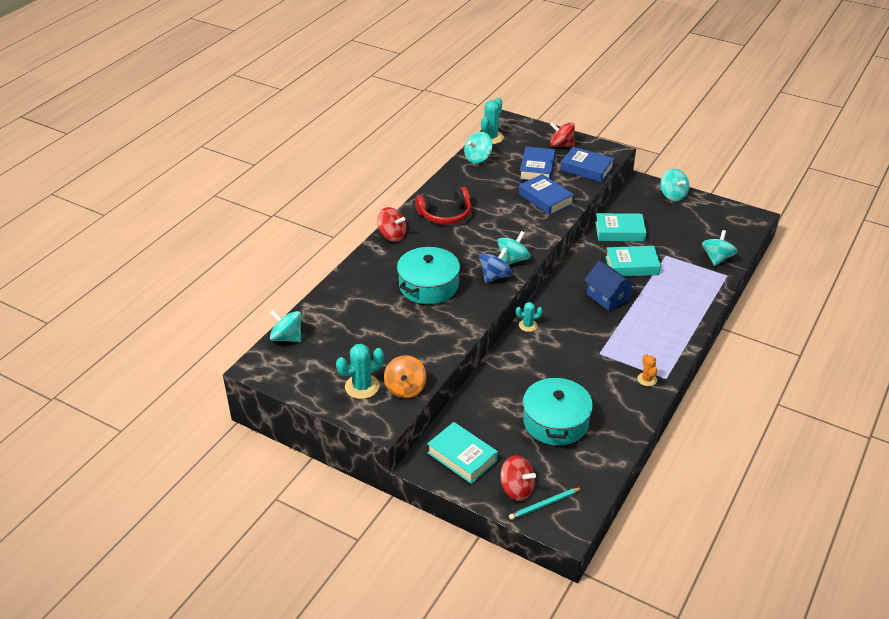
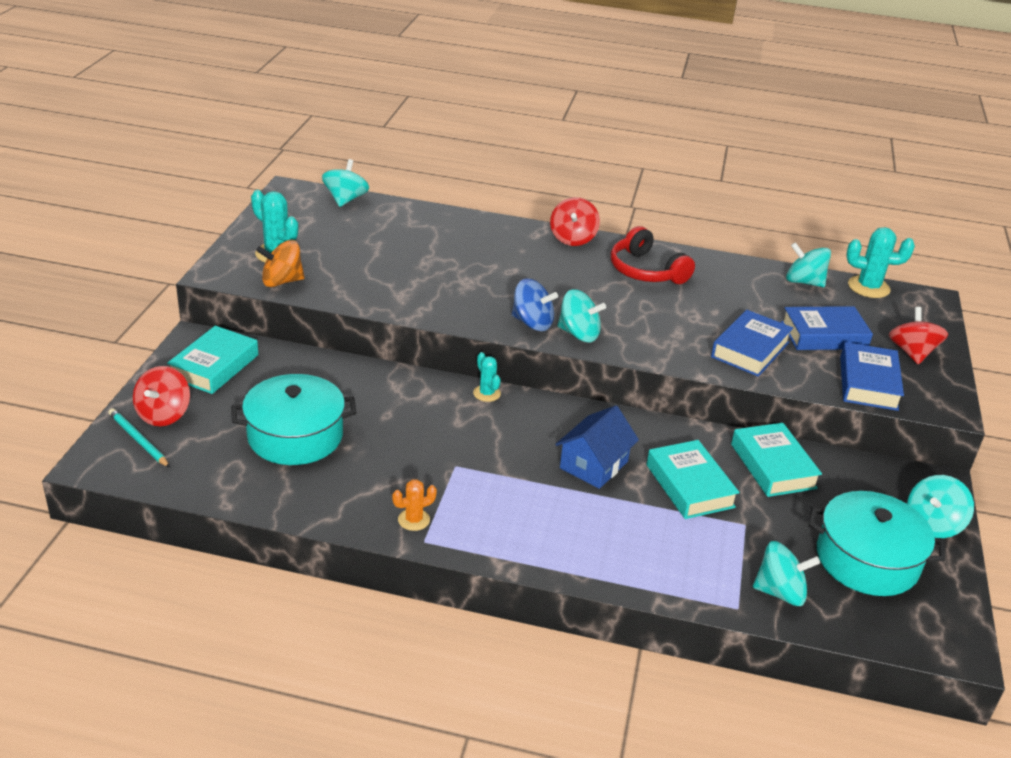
camera: 70 degrees right, 5 degrees down
turquoise pot [397,247,460,304] -> turquoise pot moved to [809,491,945,596]

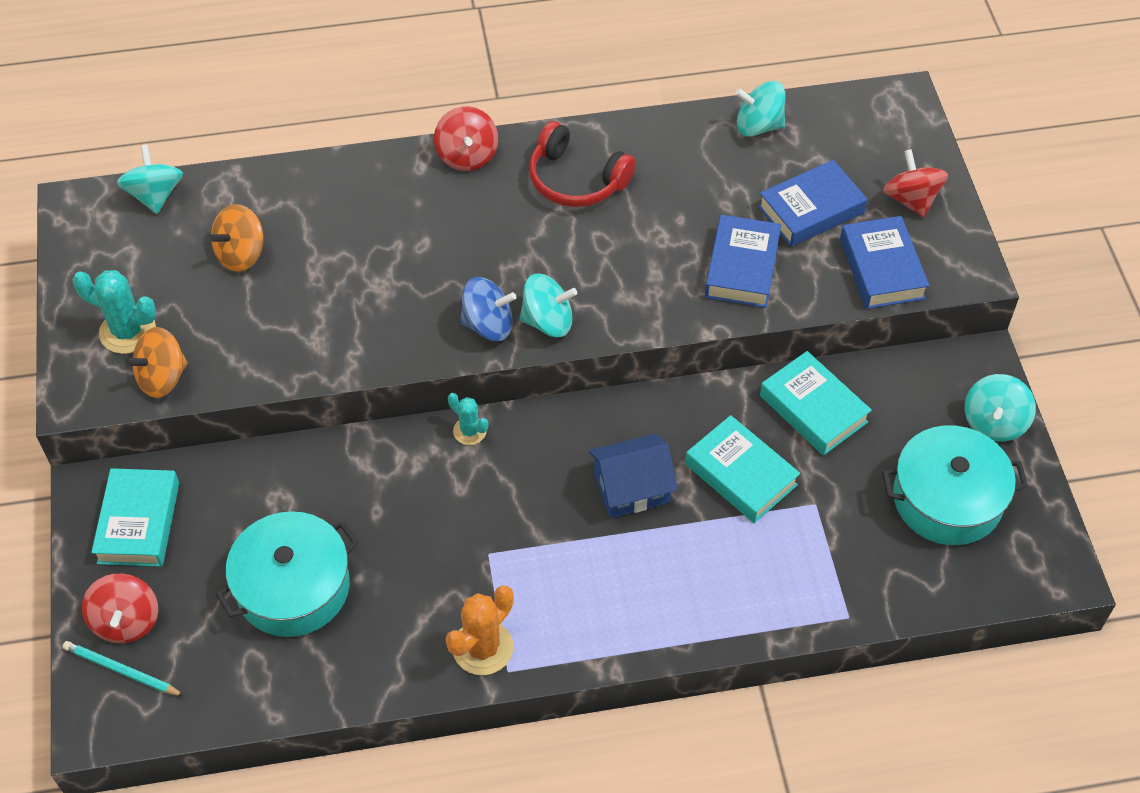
camera: 20 degrees left, 20 degrees up
orange cactus [392,479,437,531] -> orange cactus [445,586,514,675], size x1.68
blue house [555,405,639,489] -> blue house turned 60 degrees clockwise [589,433,678,518]
turquoise spinning top [753,541,820,606] -> none
turquoise cactus [846,227,915,298] -> none
none -> orange spinning top [210,204,263,272]

